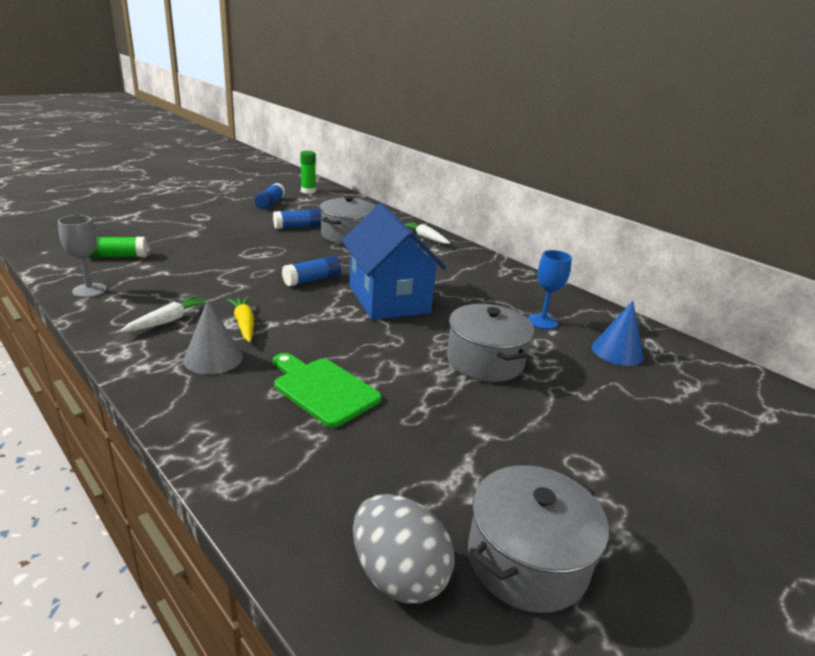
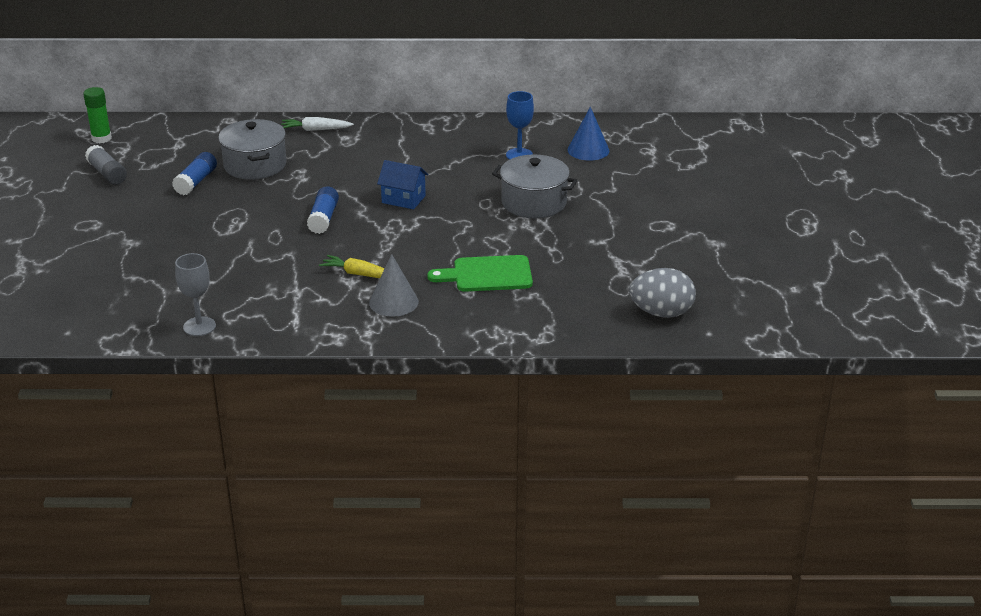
camera: 45 degrees left, 5 degrees up
green glue stick [88,237,147,258] -> none
white carrot [121,295,206,332] -> none
blue glue stick [254,183,285,210] -> grey glue stick [85,145,127,185]
blue house [342,203,446,320] -> blue house [377,160,428,209], size x0.48
grey pot [468,465,609,613] -> none

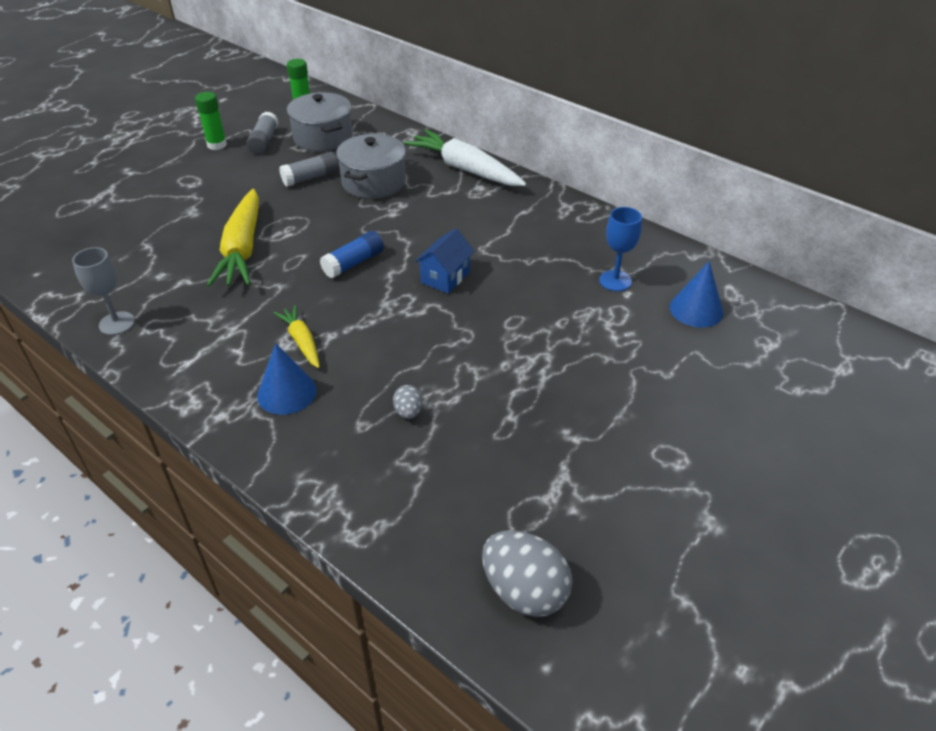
camera: 40 degrees right, 10 degrees up
blue glue stick [172,152,217,195] -> grey glue stick [279,152,339,187]
white carrot [281,117,354,131] -> white carrot [404,130,526,186], size x1.89
grey cone [369,254,419,317] -> blue cone [257,343,317,415]
blue house [377,160,428,209] -> blue house turned 60 degrees clockwise [415,228,475,294]
green cutting board [427,255,533,292] -> grey egg [393,385,423,419]
grey pot [492,155,578,218] -> grey pot moved to [287,92,353,152]
none -> green glue stick [195,92,227,150]
none -> yellow carrot [207,189,259,287]

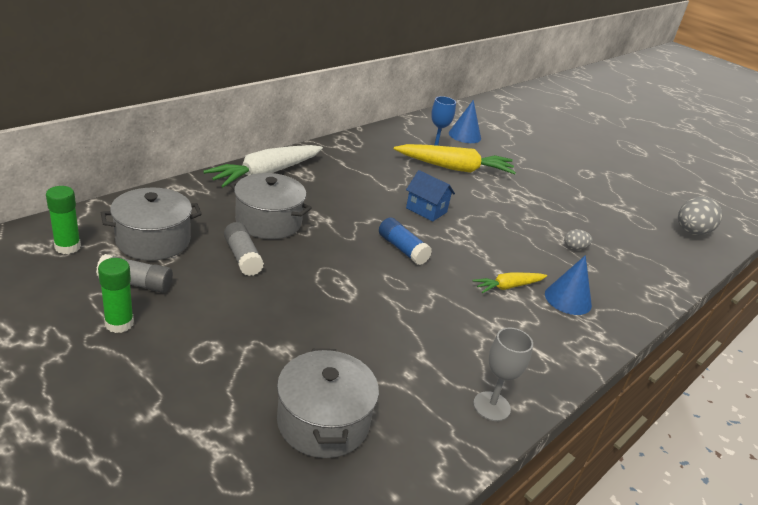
camera: 90 degrees left, 10 degrees down
yellow carrot [207,189,259,287] -> yellow carrot moved to [394,144,516,174]
none -> grey pot [277,349,379,458]

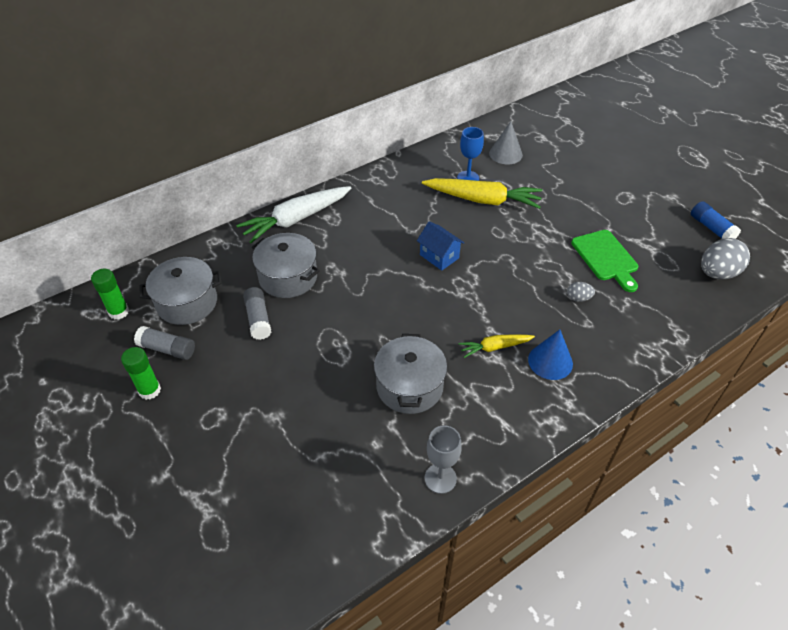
camera: 15 degrees right, 15 degrees up
grey pot [277,349,379,458] -> grey pot moved to [374,334,447,414]
blue glue stick [379,218,432,265] -> blue glue stick moved to [691,201,741,239]
blue cone [449,100,481,143] -> grey cone [489,121,523,164]
none -> green cutting board [571,230,638,292]

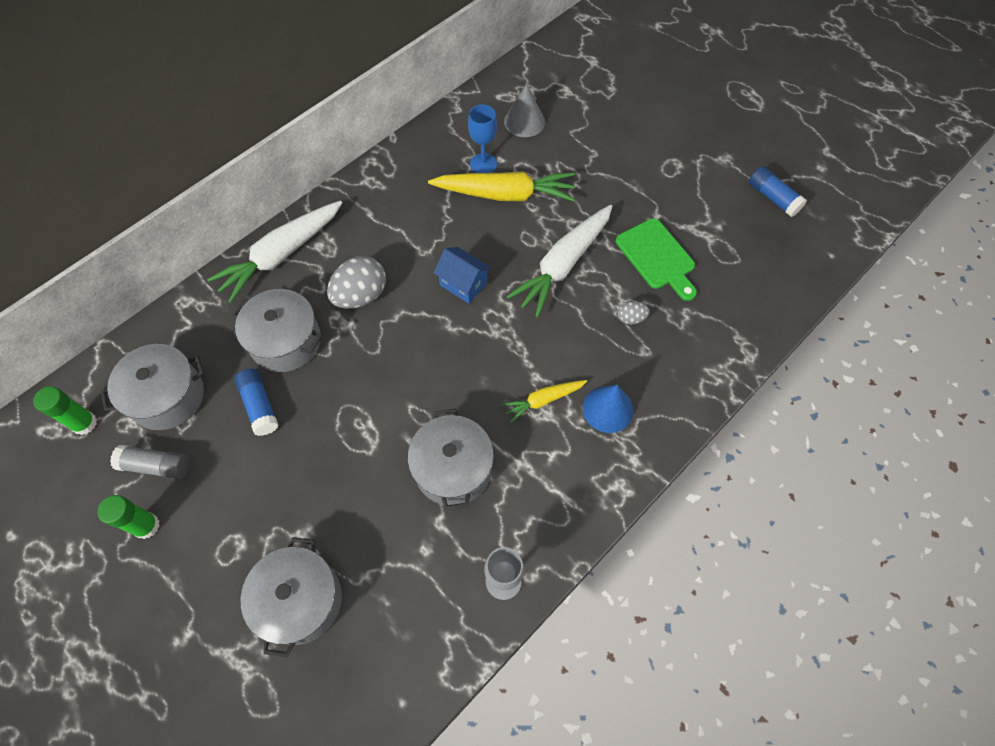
camera: 10 degrees left, 15 degrees up
grey glue stick [243,287,271,340] -> blue glue stick [234,369,279,436]
grey egg [701,238,750,279] -> grey egg moved to [327,256,386,309]
none -> grey pot [241,537,342,658]
none -> white carrot [506,205,612,318]

